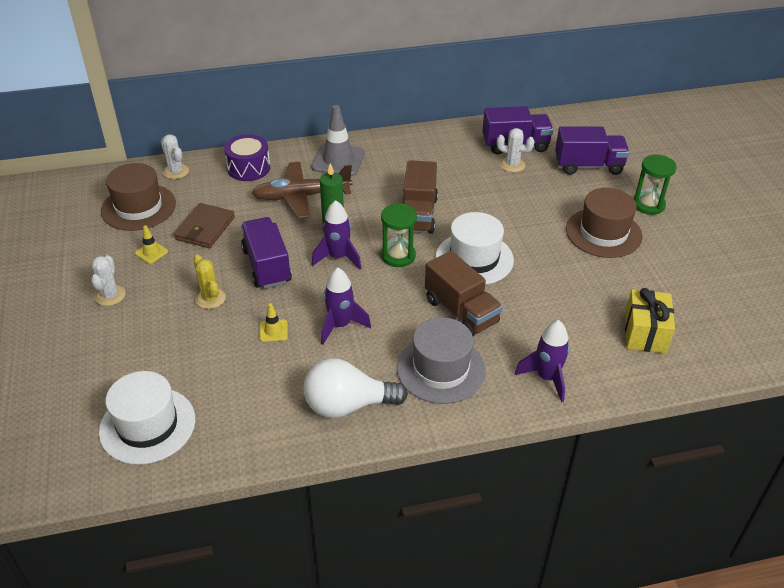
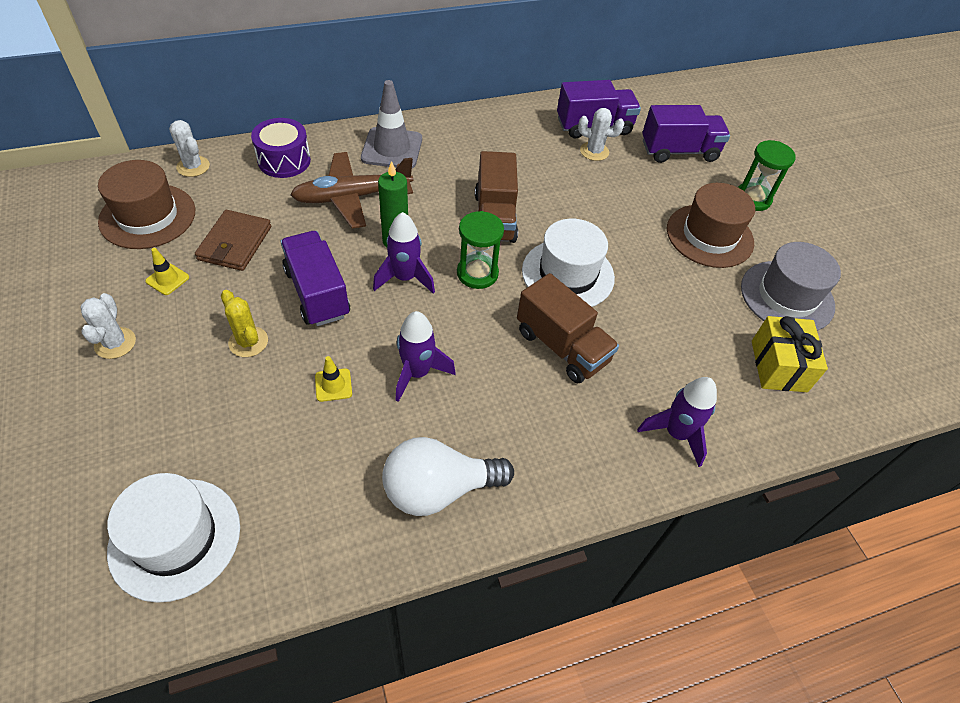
camera: 10 degrees left, 10 degrees up
grey hat [397,317,486,404] -> grey hat moved to [741,242,841,331]

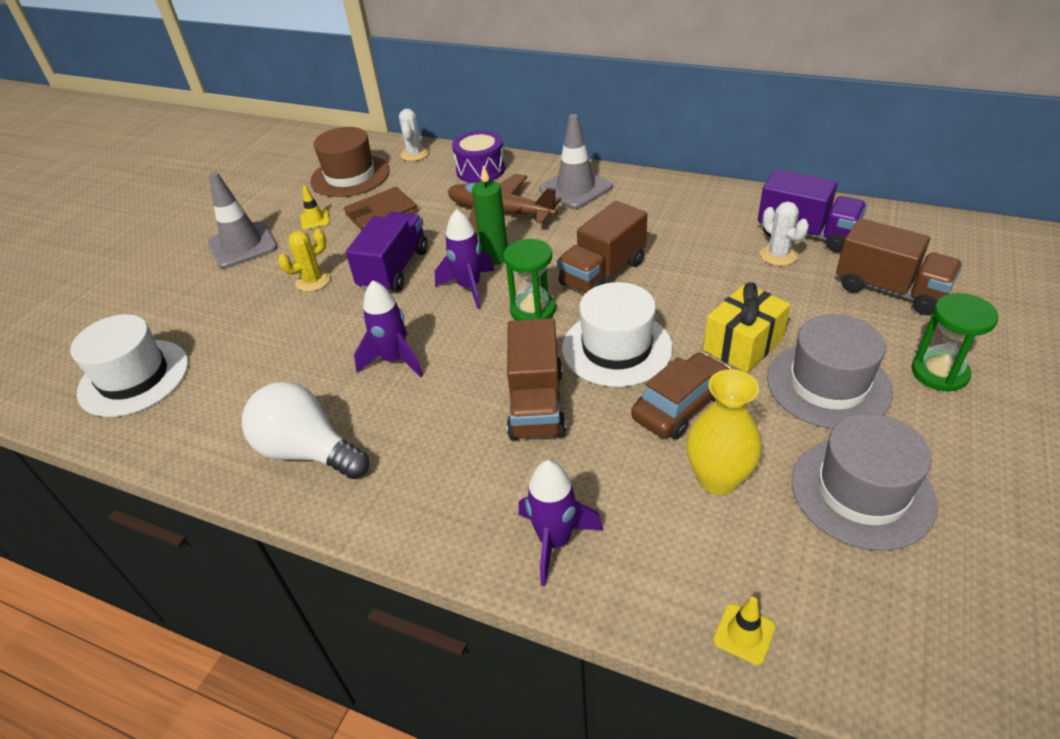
camera: 50 degrees right, 10 degrees down
white cactus [81,293,136,359] -> grey traffic cone [208,172,278,269]
yellow cactus [221,290,268,357] -> yellow cactus turned 45 degrees clockwise [278,229,330,292]
yellow traffic cone [315,356,352,402] -> yellow traffic cone moved to [713,597,776,665]
purple truck [642,105,730,163] -> brown truck [836,218,963,315]
brown hat [667,183,755,268] -> grey hat [767,314,893,429]
yellow gift [752,316,828,392] -> yellow gift moved to [703,282,791,373]
none -> brown car [631,353,731,440]
none -> yellow vase [686,369,762,495]

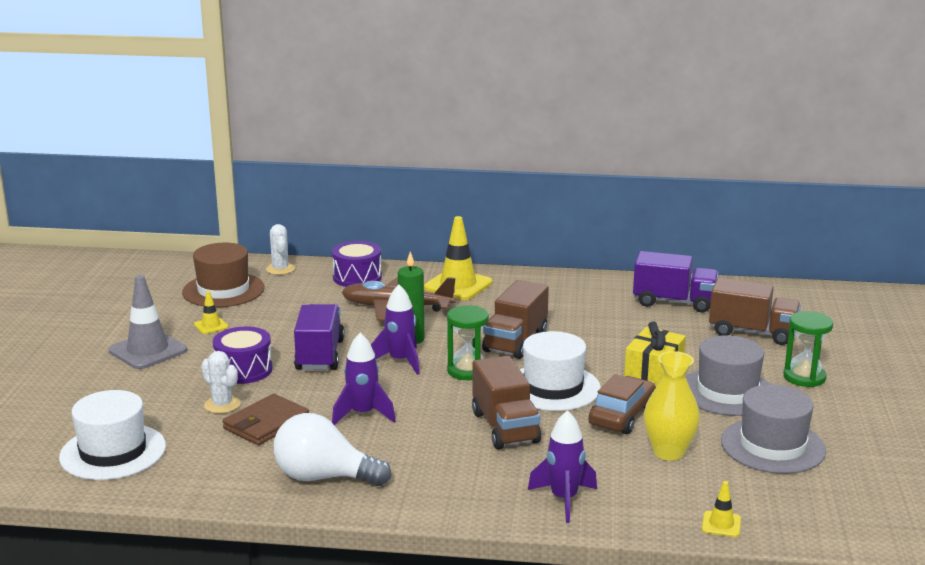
camera: 20 degrees left, 20 degrees down
yellow cactus [278,229,330,292] -> purple drum [213,326,273,384]
brown wallet [344,187,418,231] -> brown wallet moved to [223,394,309,445]
grey traffic cone [539,114,613,209] -> yellow traffic cone [424,216,492,300]
white cactus [760,202,809,266] -> white cactus moved to [201,351,240,414]

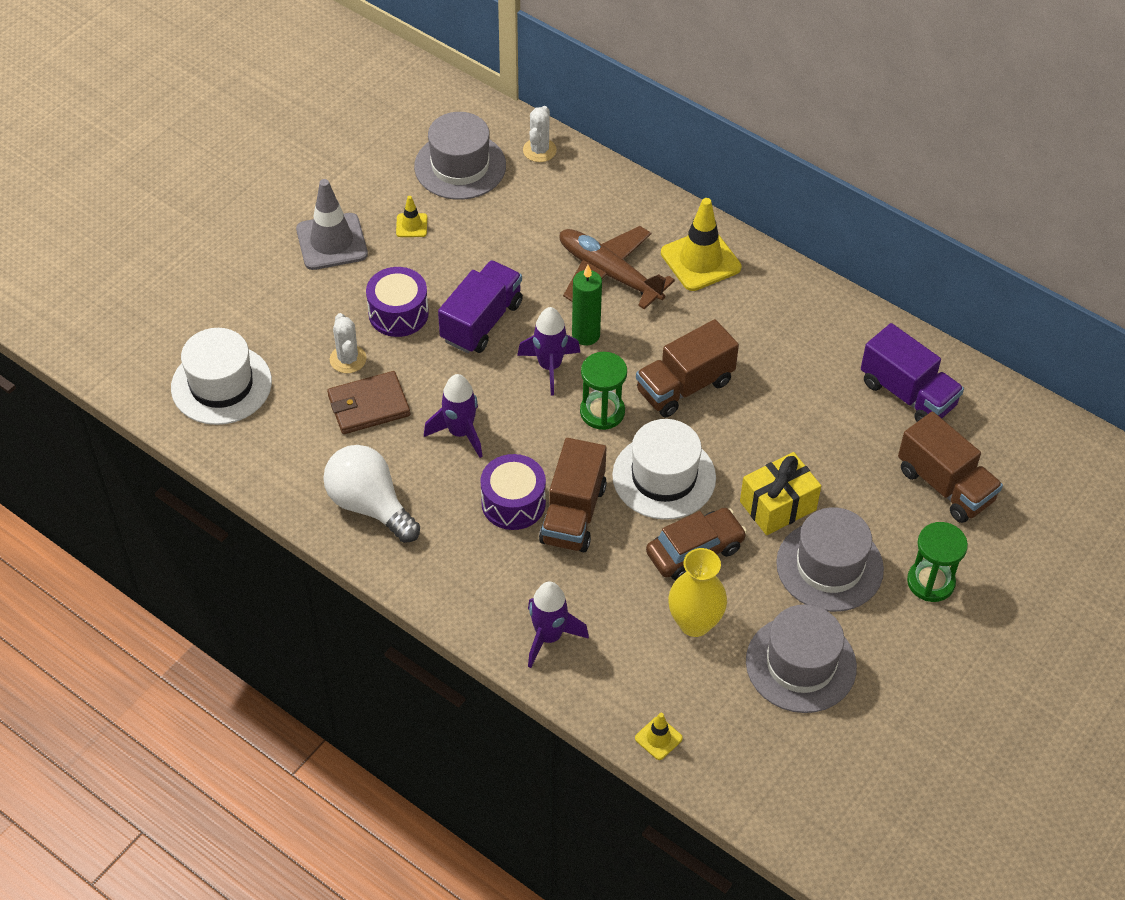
camera: 30 degrees right, 30 degrees up
brown hat [182,243,265,307] -> grey hat [414,112,506,200]
purple drum [332,241,382,287] -> purple drum moved to [480,454,546,530]

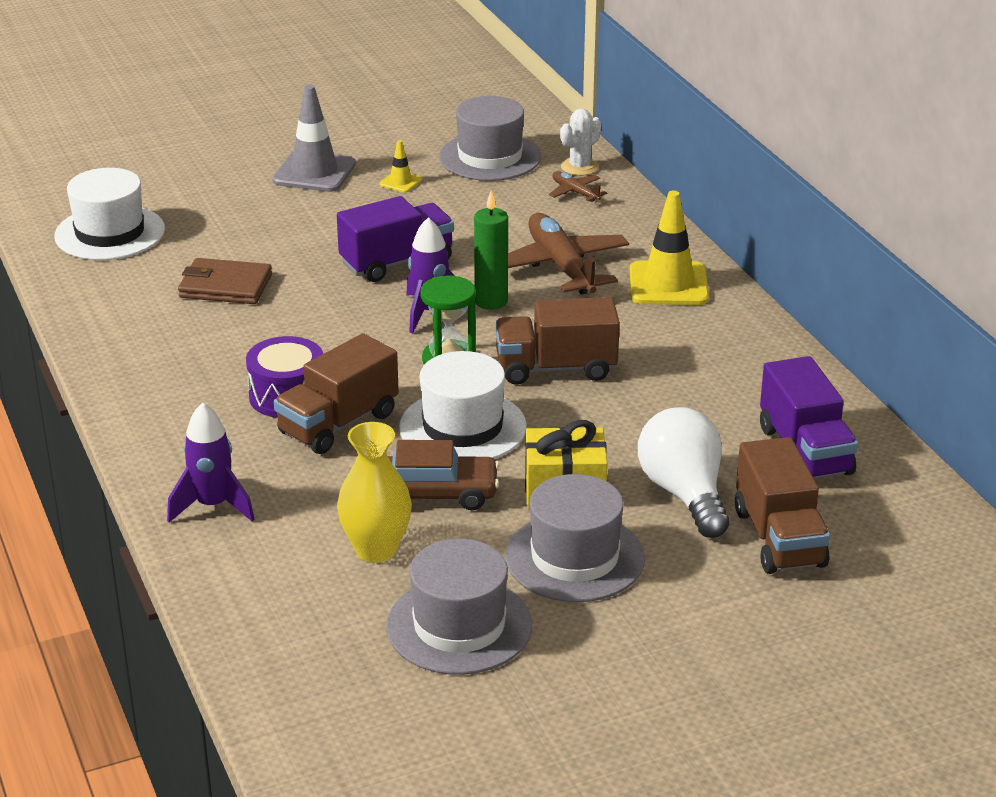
camera: 30 degrees right, 20 degrees down
white light bulb [323,445,420,543] -> white light bulb moved to [638,407,729,538]
white cactus [330,313,367,373] -> none
purple drum [366,267,429,337] -> none
purple rocket [424,374,483,458] -> none
yellow traffic cone [635,713,683,760] -> none
green hourglass [907,522,968,602] -> none
none -> brown plane [549,171,607,202]

